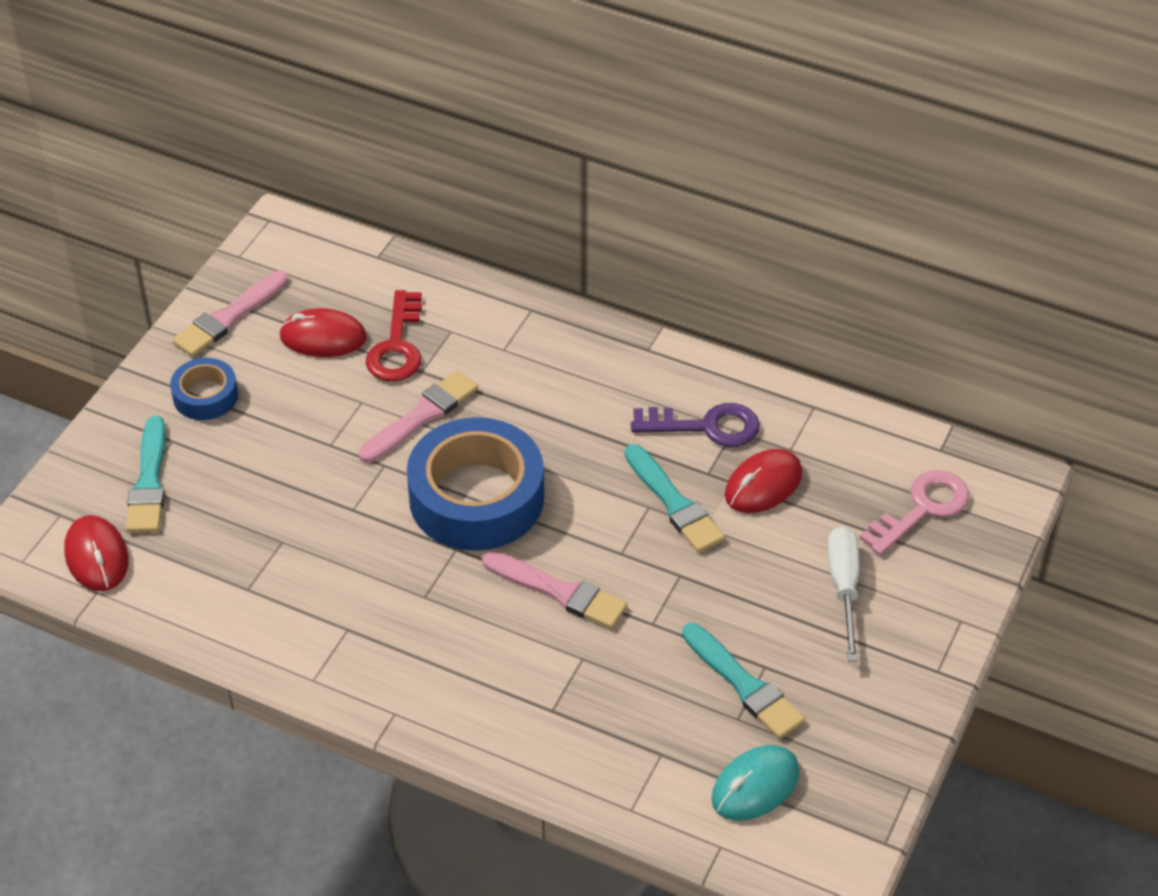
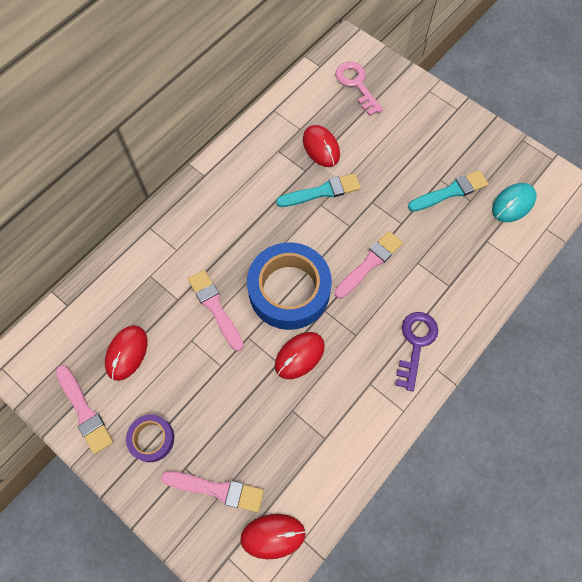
camera: 75 degrees left, 20 degrees up
turquoise brush [126,416,166,533] -> pink brush [161,471,264,512]
blue tape [170,358,238,420] -> purple tape [126,414,174,462]
red key [366,290,422,382] -> none
purple key [631,403,760,447] -> purple key moved to [395,312,438,391]
turquoise mouse [711,745,800,821] -> turquoise mouse turned 75 degrees clockwise [492,183,537,222]
white screwdriver [828,526,860,662] -> none
none -> red mouse [275,332,325,379]

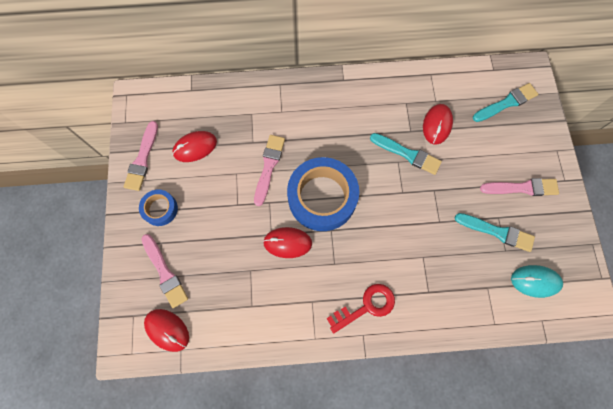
camera: 45 degrees right, 5 degrees up
purple tape [126,414,174,462] -> blue tape [139,190,178,226]
pink brush [334,231,403,299] -> pink brush moved to [480,178,559,196]
pink key [335,62,383,116] -> turquoise brush [473,83,538,122]
purple key [395,312,438,391] -> red key [326,284,395,333]

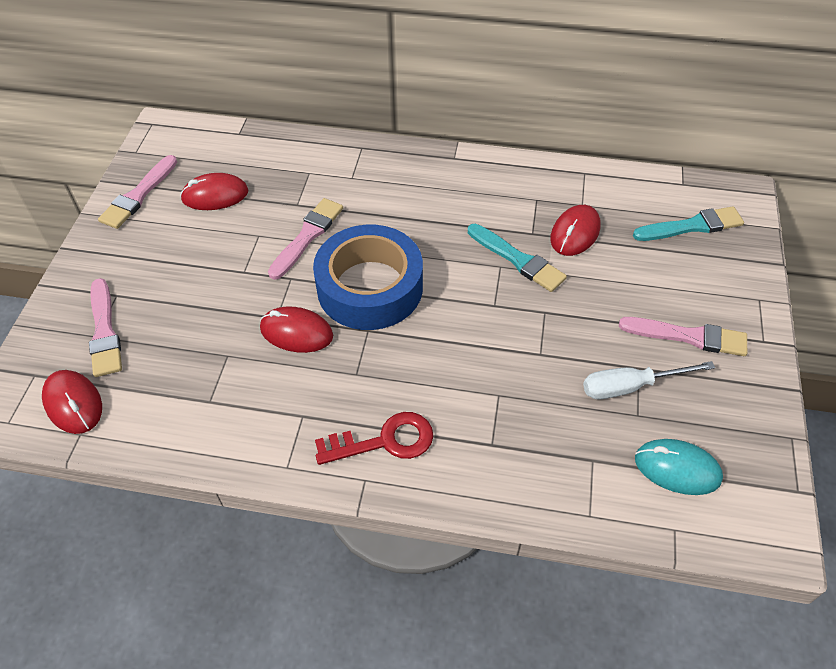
camera: 15 degrees right, 20 degrees down
blue tape [139,190,178,226] -> none
turquoise brush [455,213,535,252] -> white screwdriver [583,361,715,399]

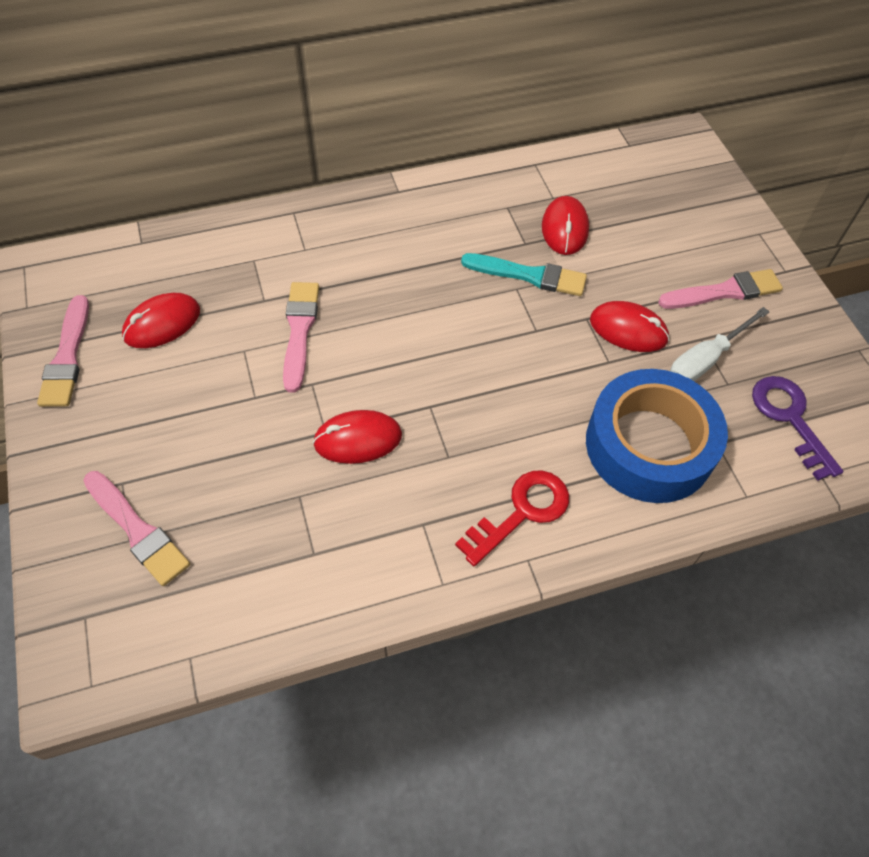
camera: 30 degrees left, 5 degrees up
red mouse [42,370,102,434] -> red mouse moved to [590,301,670,352]
blue tape [313,225,423,330] -> blue tape moved to [586,369,728,503]
turquoise brush [633,206,744,241] -> none
turquoise mouse [635,439,723,495] -> purple key [752,376,843,481]

